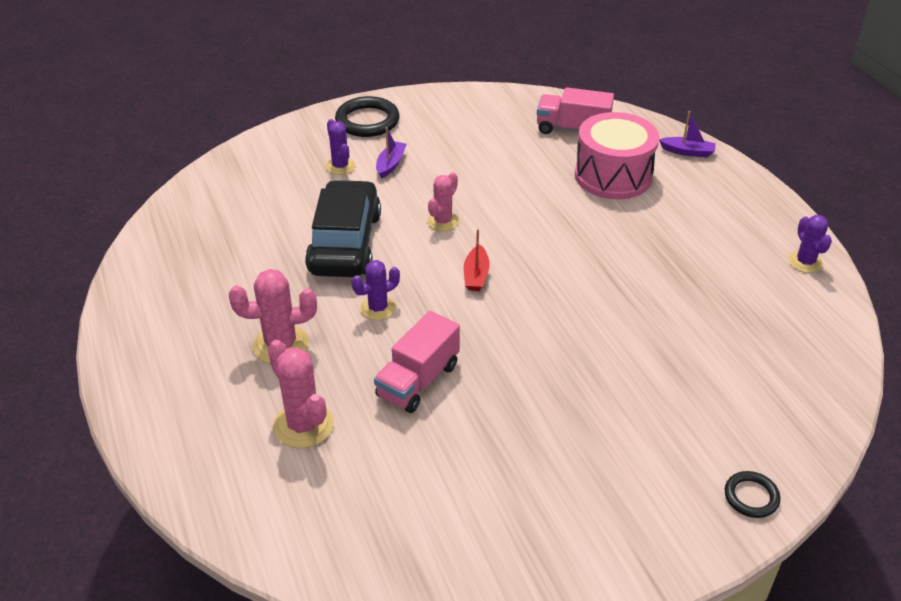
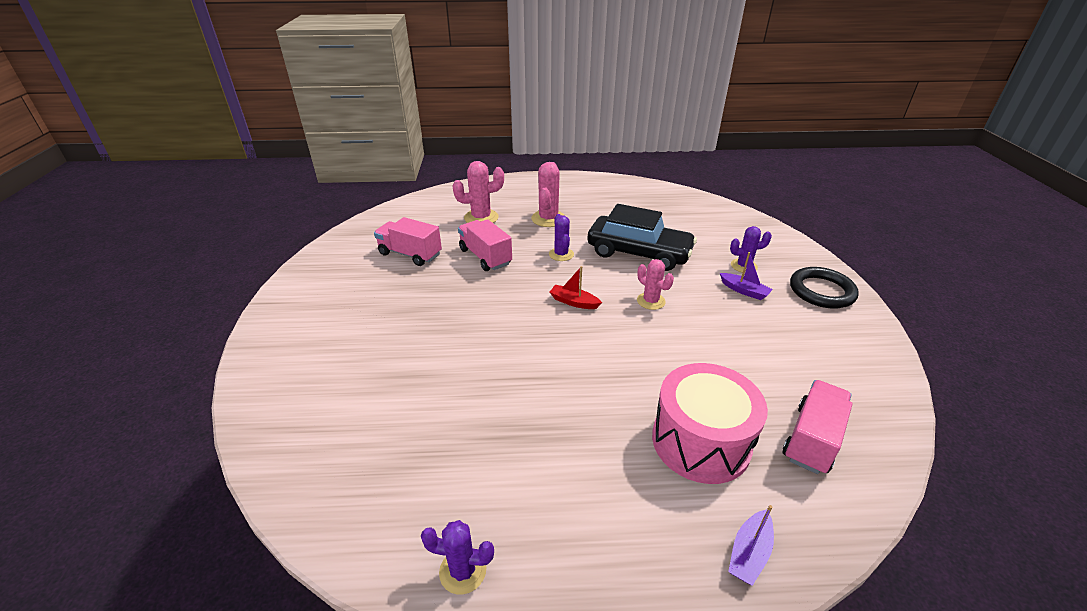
camera: 110 degrees right, 5 degrees down
black ring [724,471,781,518] -> none
none -> pink truck [374,217,442,266]

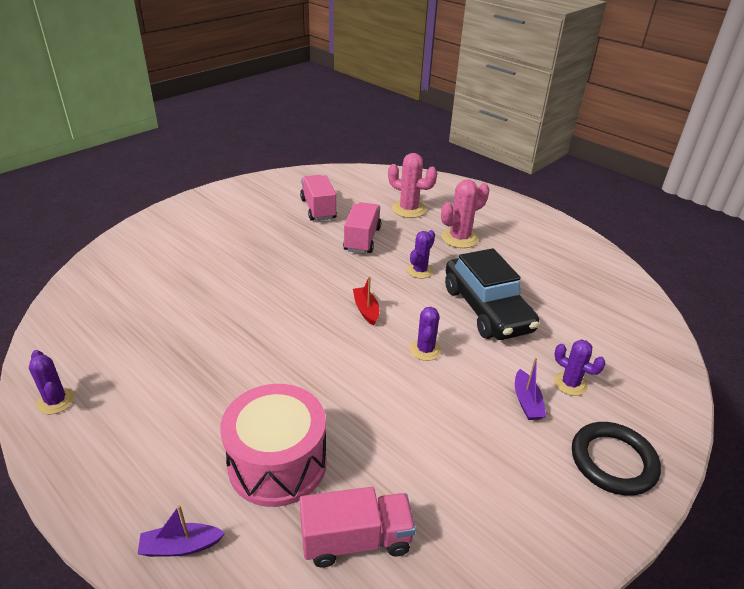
camera: 45 degrees right, 0 degrees up
pink cactus [637,259,674,310] -> purple cactus [410,307,441,361]

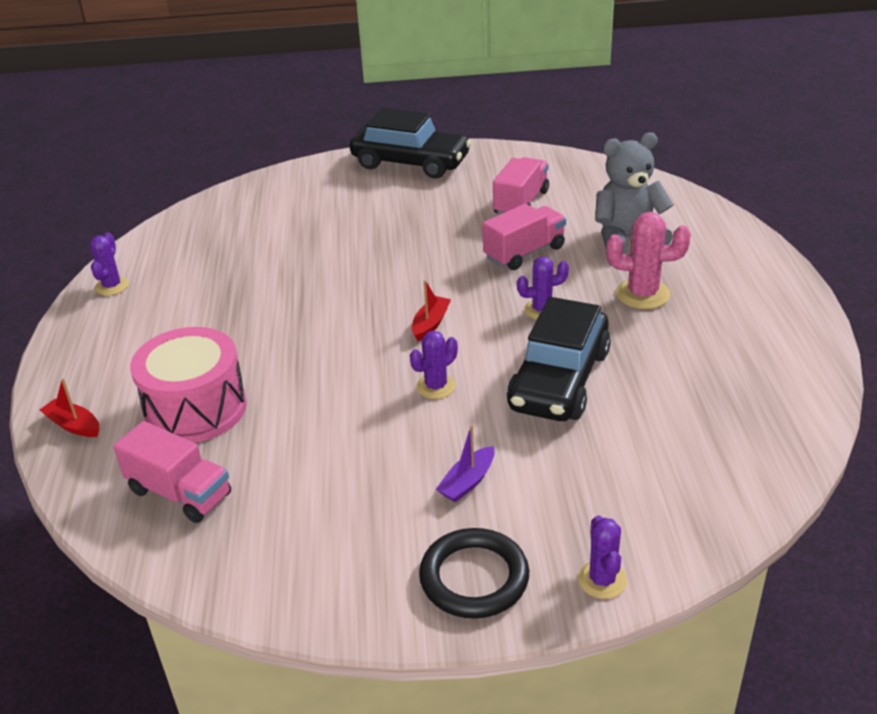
camera: 45 degrees right, 0 degrees up
purple boat [138,505,225,557] -> red boat [40,379,99,437]
pink cactus [388,153,437,218] -> grey teddy bear [595,132,674,254]
purple cactus [554,339,606,396] -> purple cactus moved to [578,516,627,599]
none -> black car [350,108,471,178]

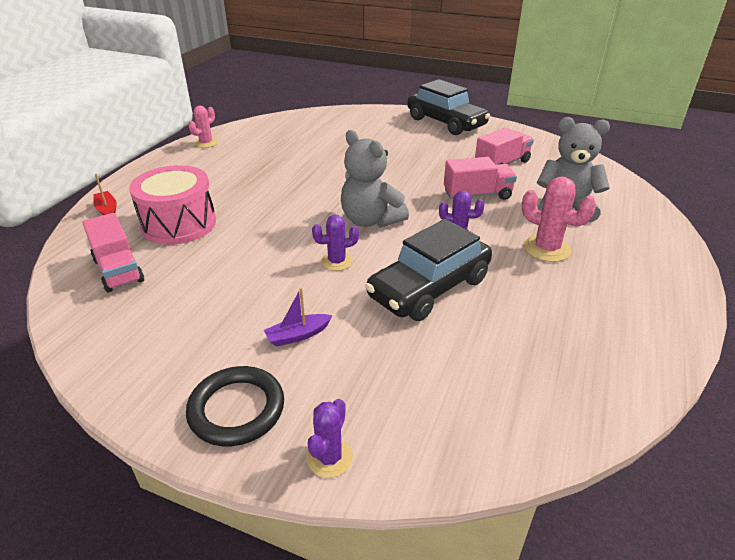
camera: 25 degrees right, 0 degrees up
purple cactus [90,232,129,296] -> pink cactus [188,106,218,148]
red boat [412,280,451,341] -> grey teddy bear [341,130,409,228]

